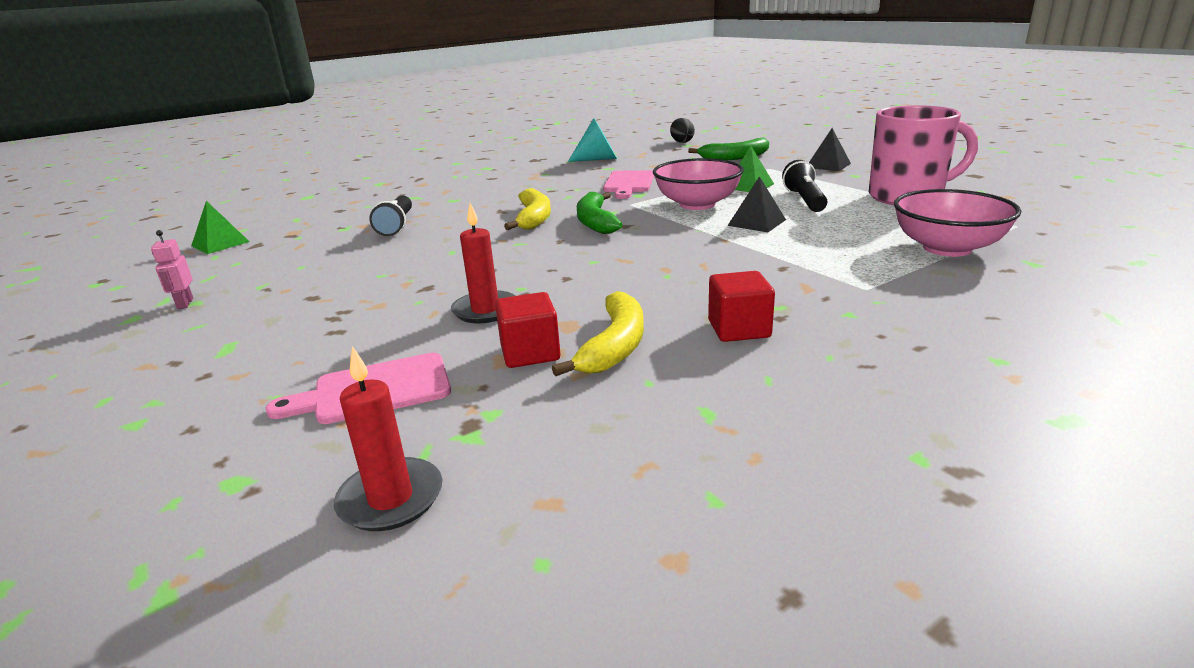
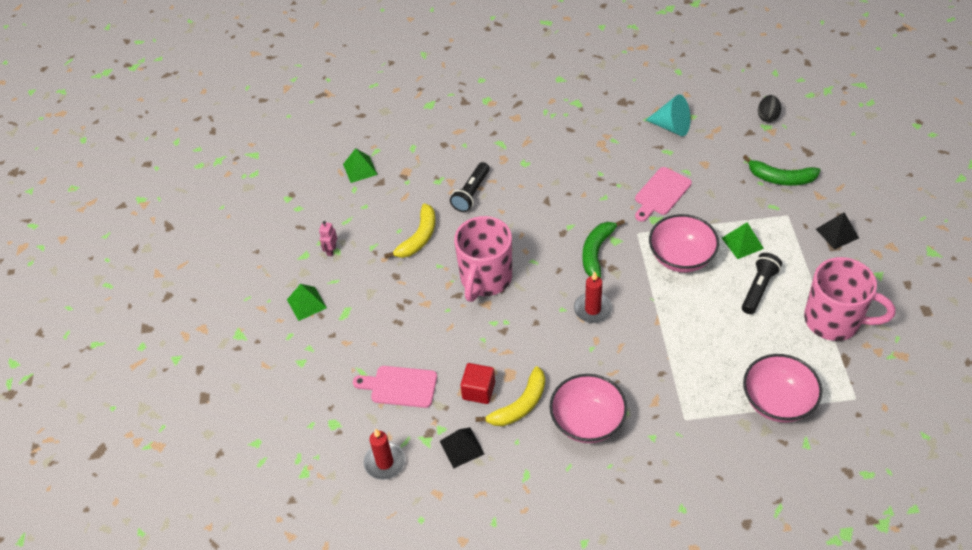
camera: 30 degrees right, 25 degrees up
red candle [451,203,515,323] -> red candle moved to [574,271,612,323]
yellow banana [504,188,551,230] -> yellow banana moved to [384,203,436,259]
red cube [708,271,775,342] -> pink bowl [549,374,627,443]
black pyramid [728,176,786,232] -> black pyramid moved to [440,427,484,468]
none -> green pyramid [287,284,327,321]
none -> pink mug [454,216,512,302]

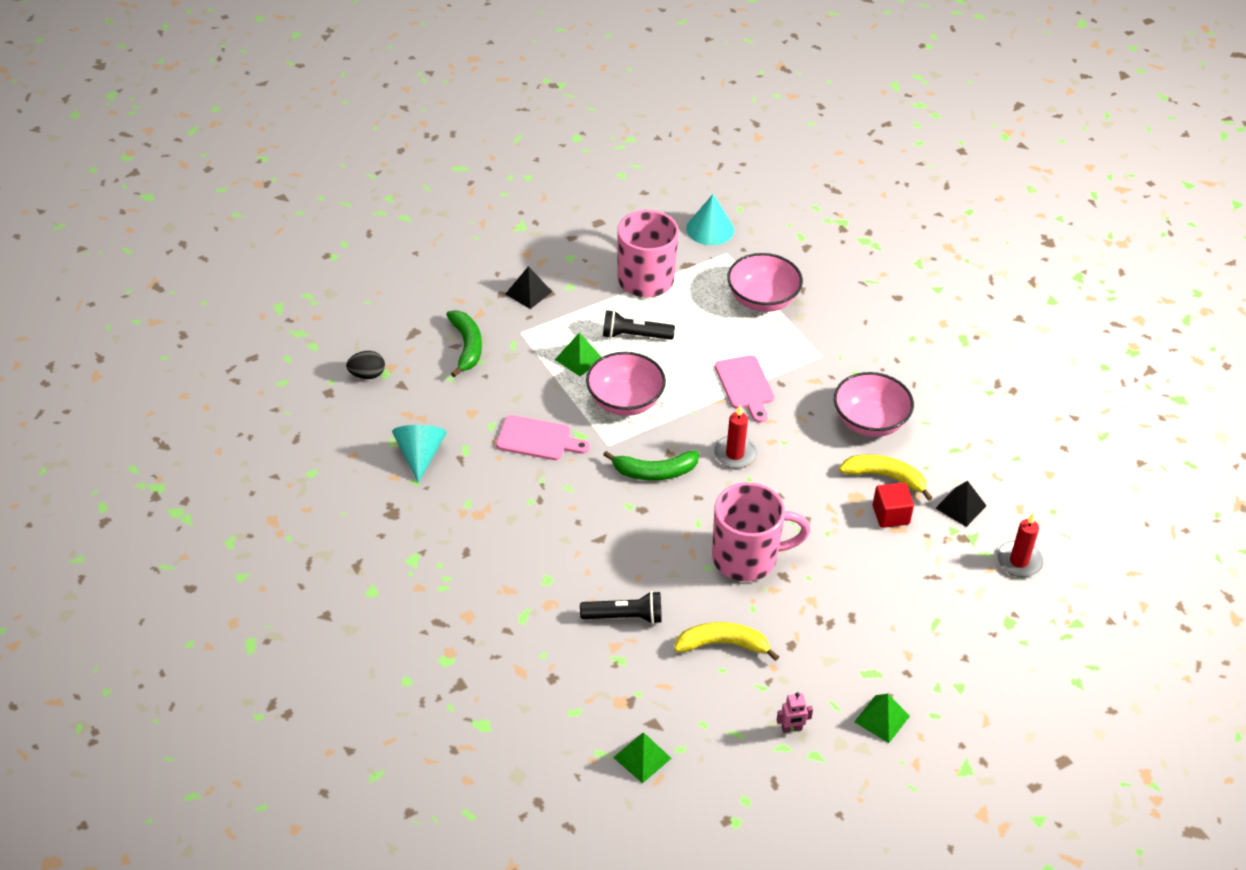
camera: 120 degrees left, 5 degrees down
pink cutting board [353,366,437,408] -> pink cutting board moved to [715,355,774,423]
none -> turquoise cone [686,194,734,245]

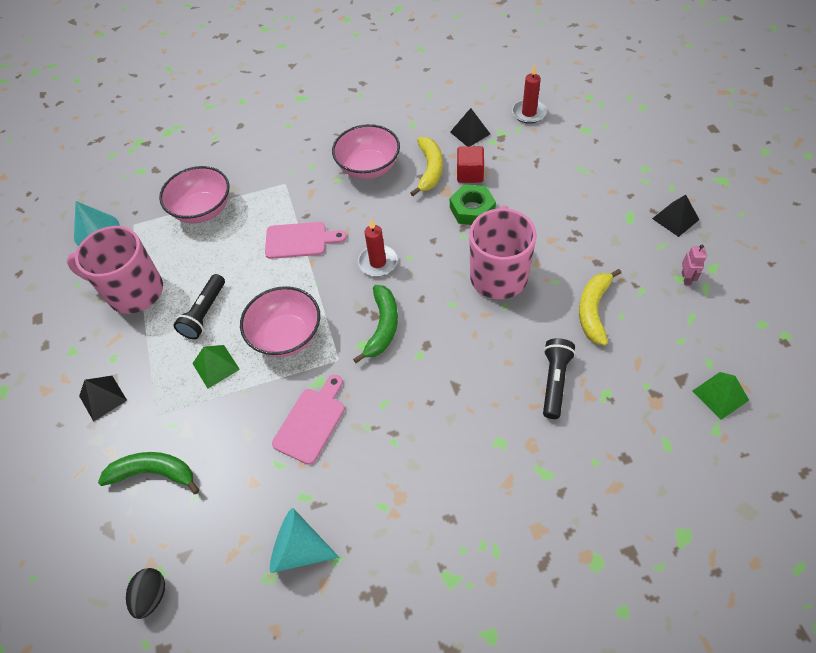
camera: 70 degrees left, 10 degrees up
yellow banana [839,454,933,501] -> yellow banana turned 150 degrees clockwise [410,137,443,196]
green pyramid [854,694,910,743] -> black pyramid [652,195,699,237]
none -> green nut [450,184,496,225]

